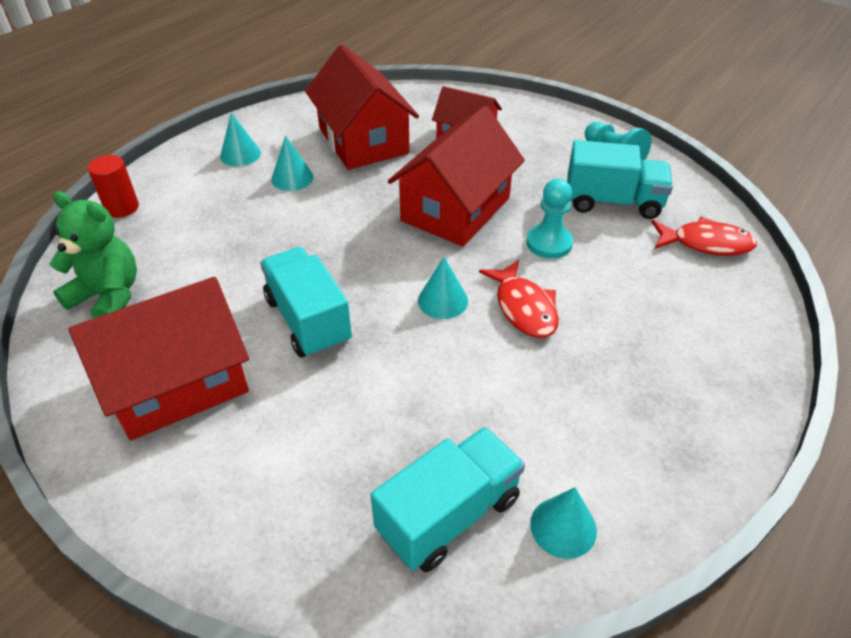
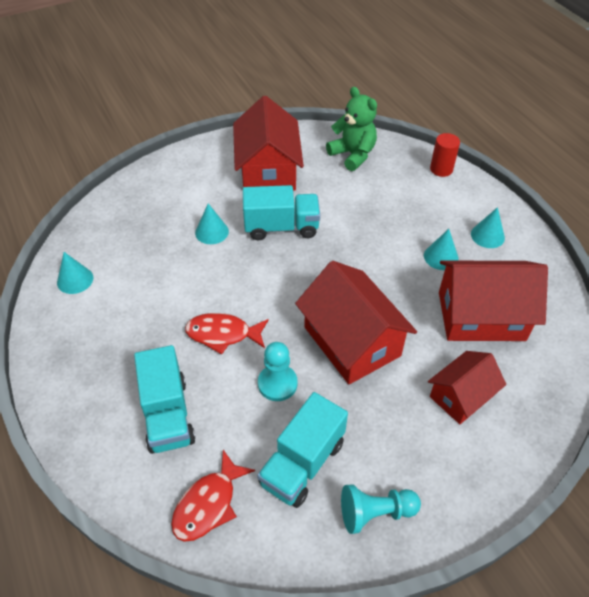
camera: 115 degrees right, 5 degrees up
green teddy bear [50,191,137,319] -> green teddy bear turned 90 degrees counterclockwise [326,87,377,171]
turquoise truck [371,427,525,572] -> turquoise truck moved to [134,345,195,454]
turquoise cone [418,257,468,319] -> turquoise cone moved to [195,204,229,244]

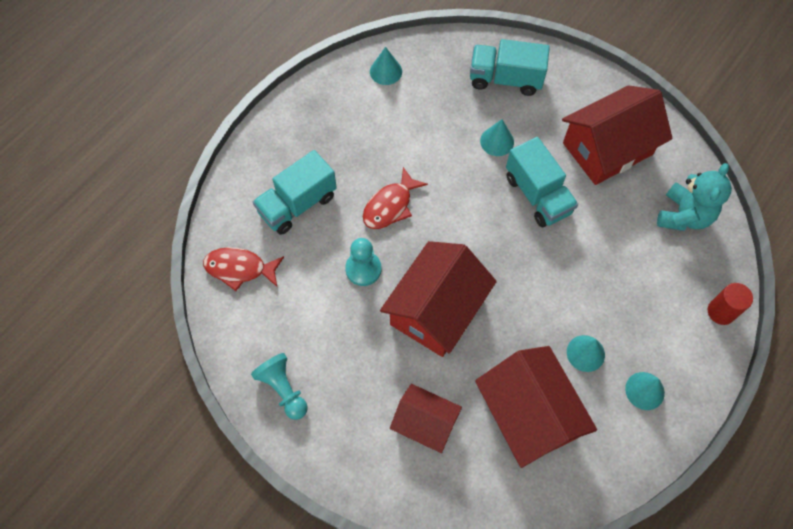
camera: 65 degrees right, 15 degrees up
red fish [185,313,269,355] -> red fish turned 120 degrees counterclockwise [363,167,428,229]
turquoise truck [257,392,348,508] -> turquoise truck moved to [470,39,550,96]
green teddy bear [326,87,377,171] -> turquoise teddy bear [657,163,732,231]

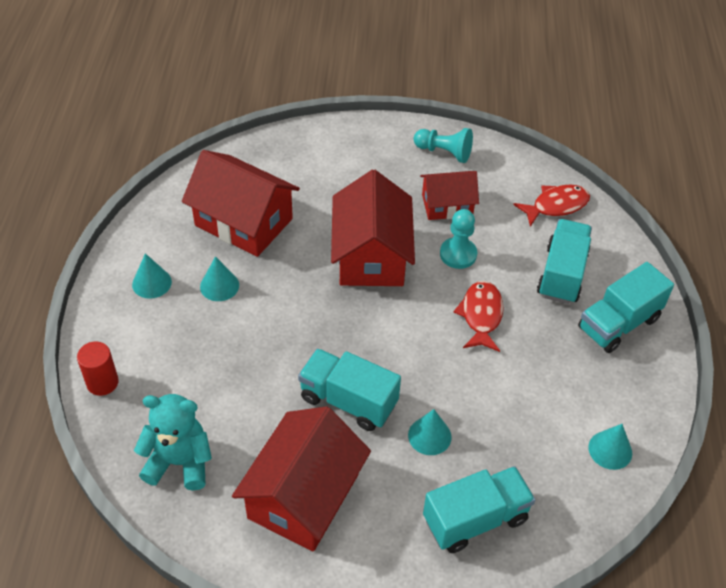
camera: 145 degrees right, 15 degrees down
red house [390,384,462,453] -> red house moved to [420,171,479,220]
turquoise teddy bear [657,163,732,231] -> turquoise teddy bear turned 105 degrees clockwise [134,394,212,491]
none -> turquoise truck [578,262,674,353]

